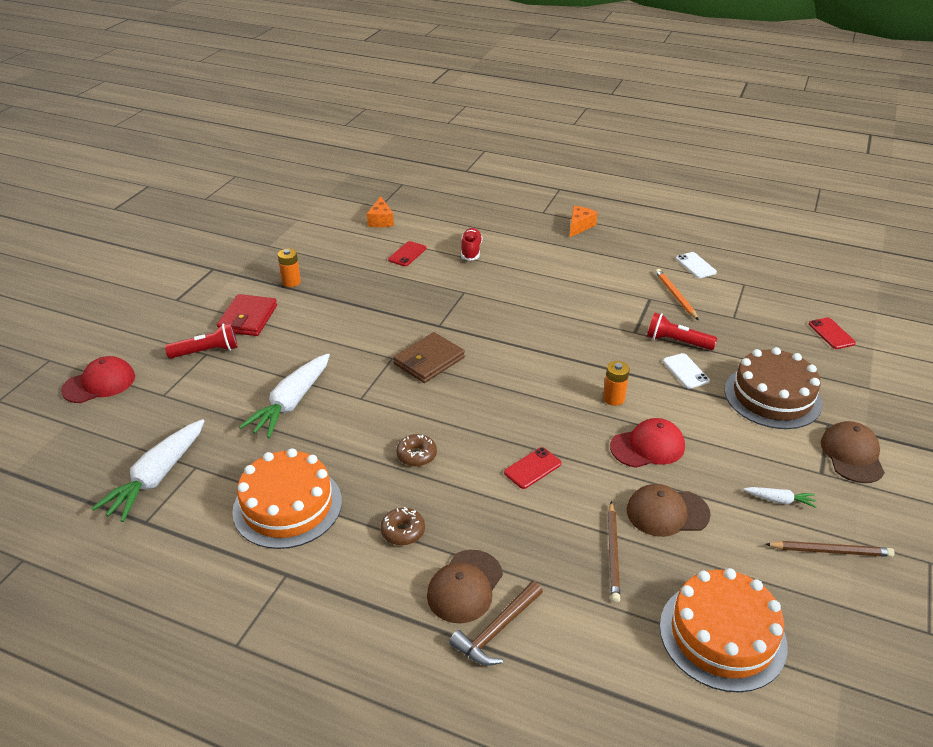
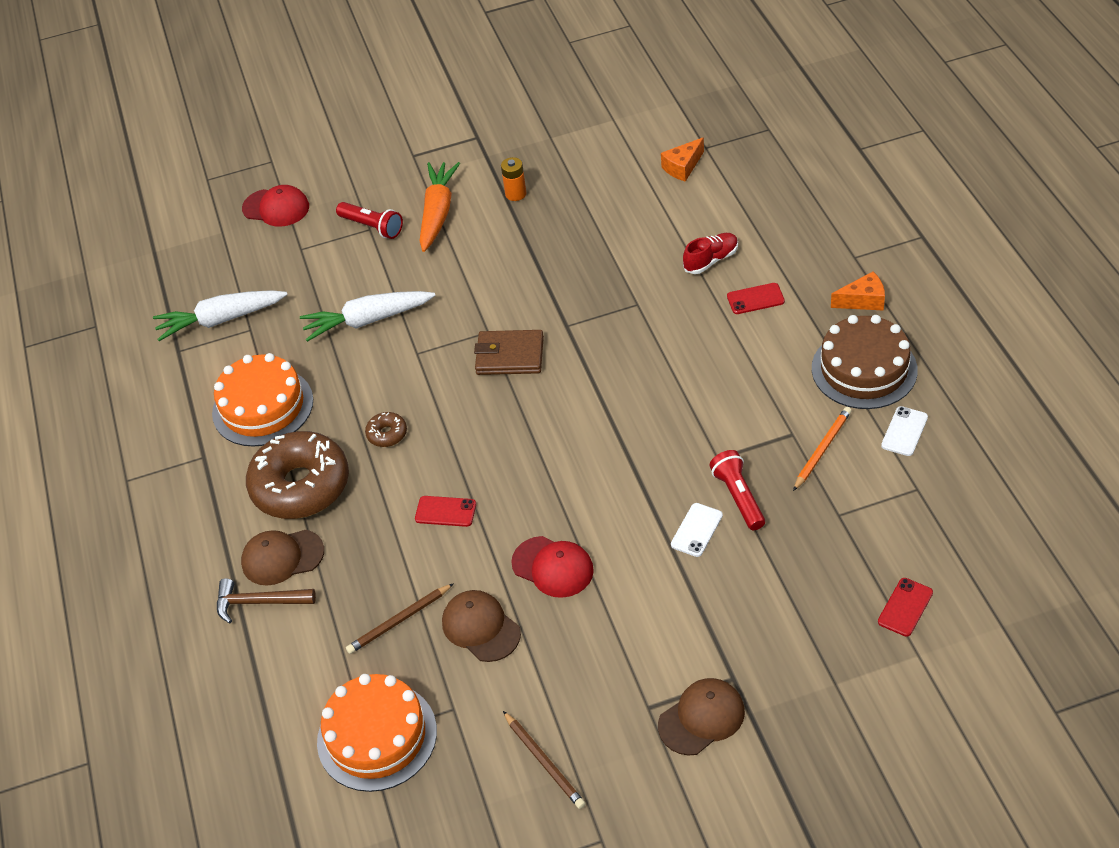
camera: 55 degrees right, 10 degrees up
red wallet [217,294,277,336] -> orange carrot [419,162,460,252]
brown donut [380,507,425,545] -> brown donut [246,431,349,519], size x2.40
red phone [388,241,426,266] -> red phone moved to [727,283,785,314]
orange battery [603,361,630,406] -> none
brown cake [725,347,822,429] -> brown cake moved to [812,315,918,409]
white carrot [744,487,817,508] -> none

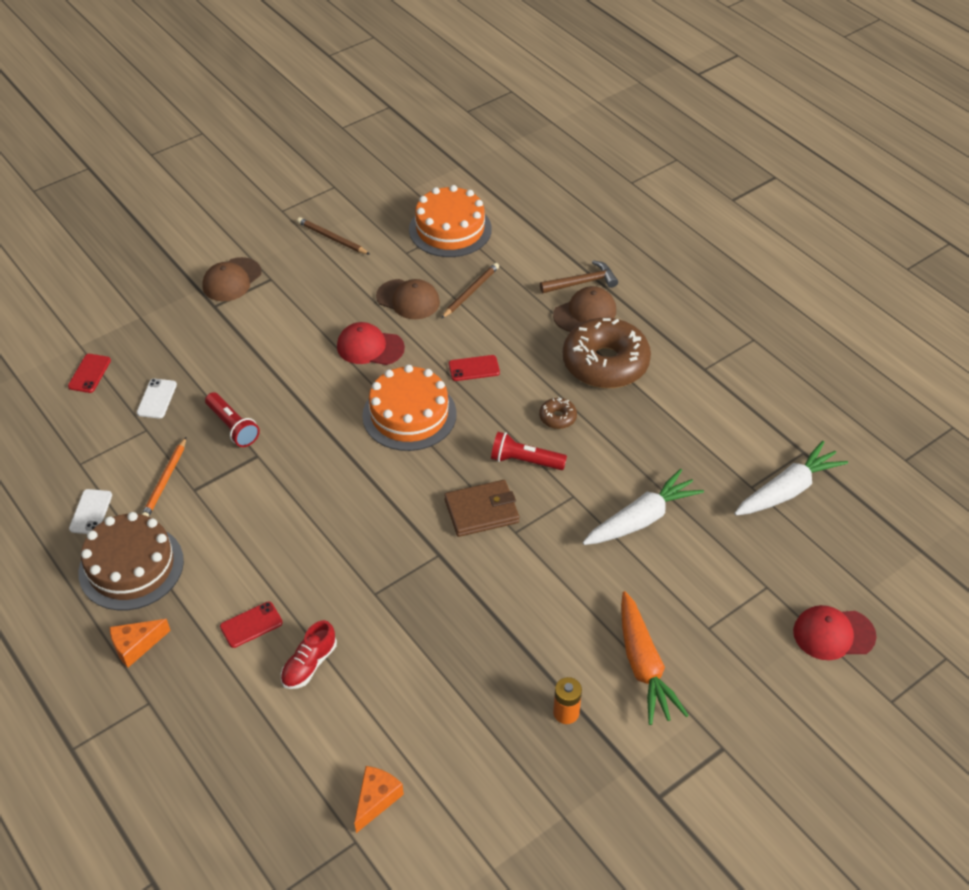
camera: 155 degrees right, 0 degrees up
orange cake [212,353,313,447] -> orange cake moved to [362,365,457,451]
red flashlight [336,202,403,239] -> red flashlight moved to [491,432,567,470]
white phone [671,503,723,557] -> white phone moved to [137,379,177,419]

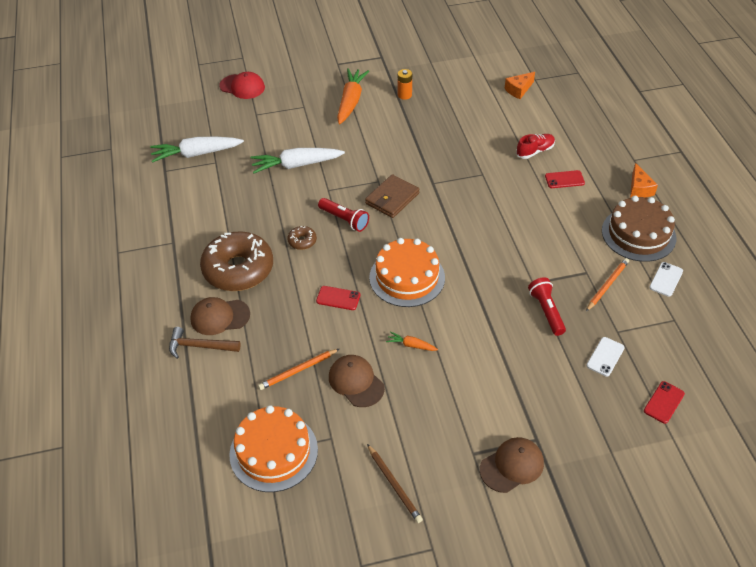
camera: 155 degrees left, 0 degrees up
orange cheese [110,619,171,668] -> orange cheese turned 90 degrees clockwise [630,163,658,198]
red cap [337,322,405,365] -> orange carrot [386,331,438,351]
brown pencil [441,263,499,319] -> orange pencil [258,349,339,390]
brown wallet [444,480,519,537] -> brown wallet turned 60 degrees counterclockwise [365,174,419,218]

